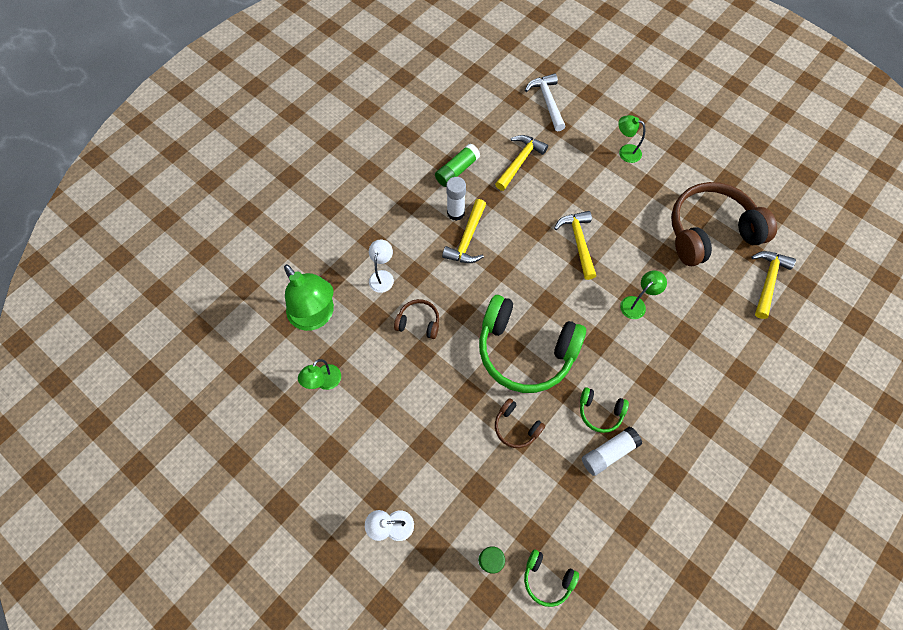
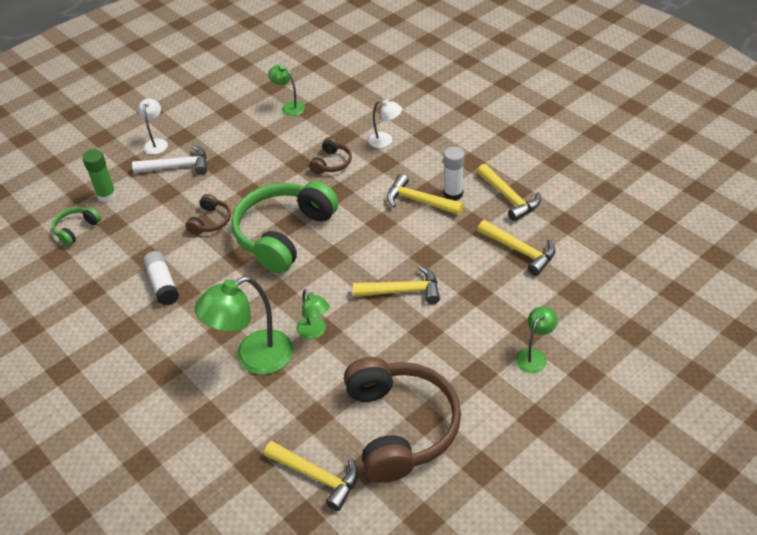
camera: 100 degrees right, 20 degrees down
green lamp [284,264,334,331] -> green lamp moved to [194,276,293,375]
green glue stick [435,143,480,187] -> yellow hammer [477,164,541,221]
brown headphones [495,398,545,448] -> brown headphones turned 150 degrees clockwise [186,194,231,235]
white hammer [525,73,566,131] -> white hammer moved to [132,145,207,175]
green headphones [580,387,629,433] -> none

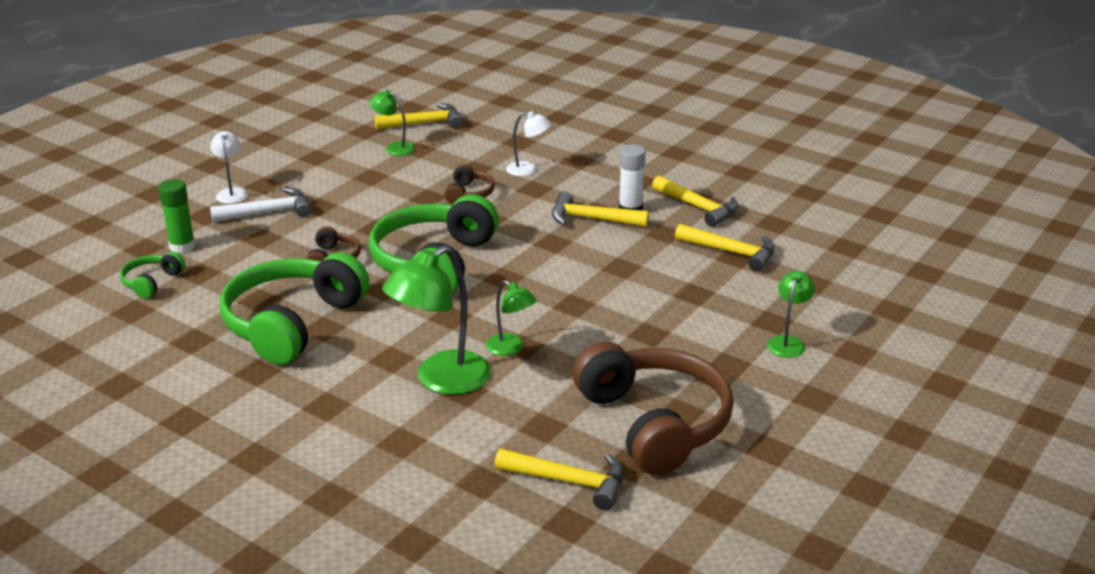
camera: 15 degrees left, 15 degrees down
white glue stick [143,251,179,306] -> green headphones [220,252,369,365]
yellow hammer [353,266,440,304] -> yellow hammer moved to [375,103,463,130]

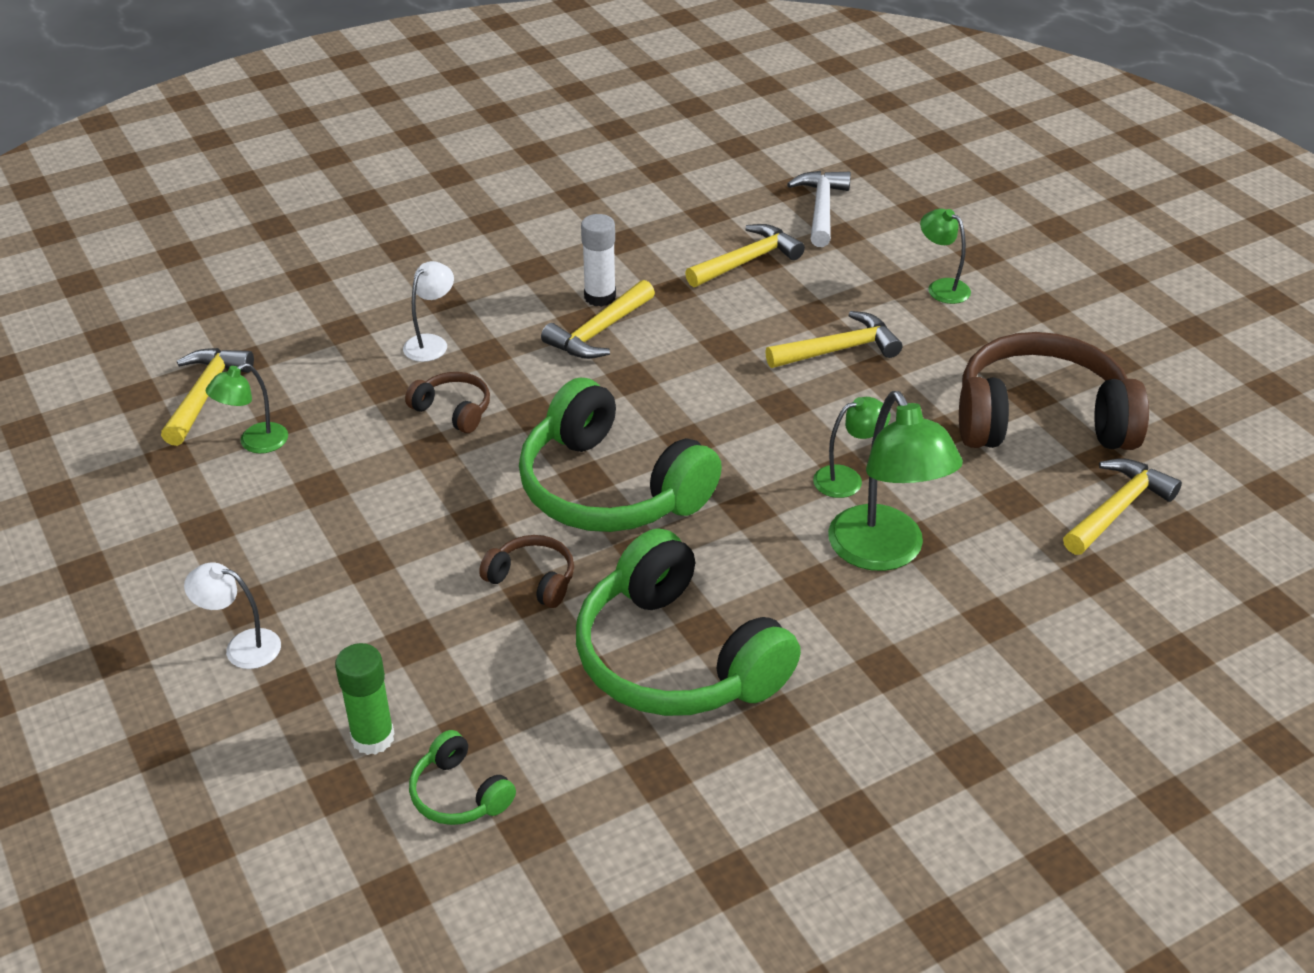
camera: 65 degrees left, 10 degrees up
white hammer [210,188,312,222] -> white hammer moved to [787,171,851,247]
yellow hammer [652,175,739,227] -> yellow hammer moved to [765,311,902,368]

